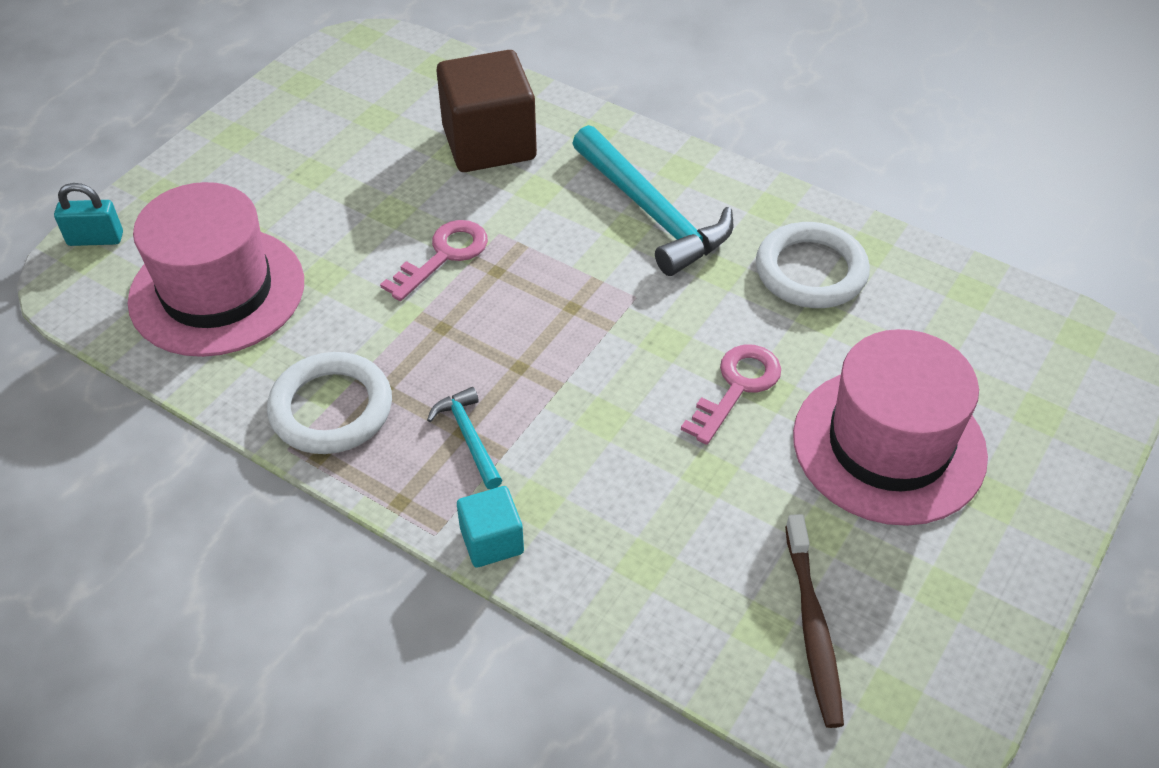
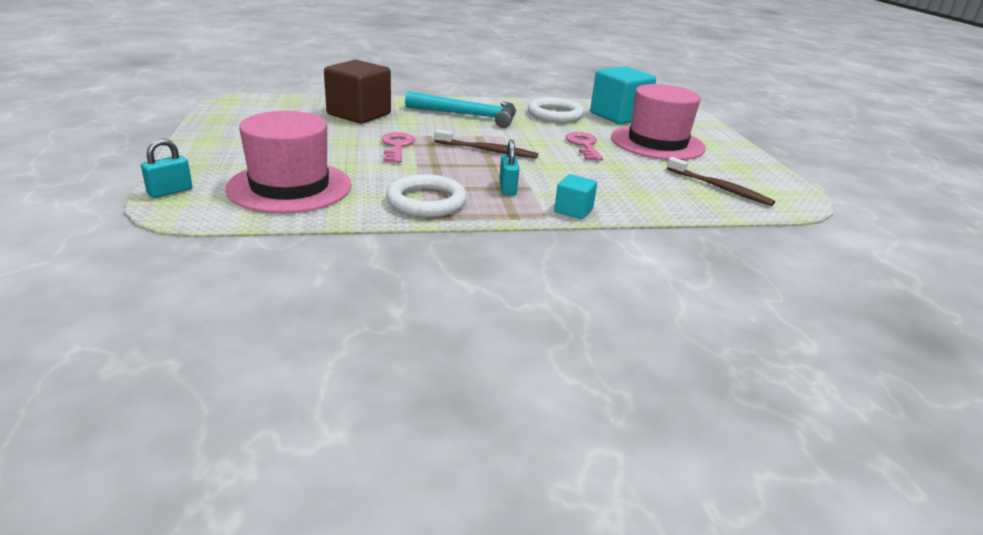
camera: 45 degrees left, 20 degrees down
turquoise hammer [427,387,502,489] -> turquoise padlock [499,140,519,196]
none -> brown toothbrush [434,129,538,159]
none -> turquoise cube [590,66,656,124]

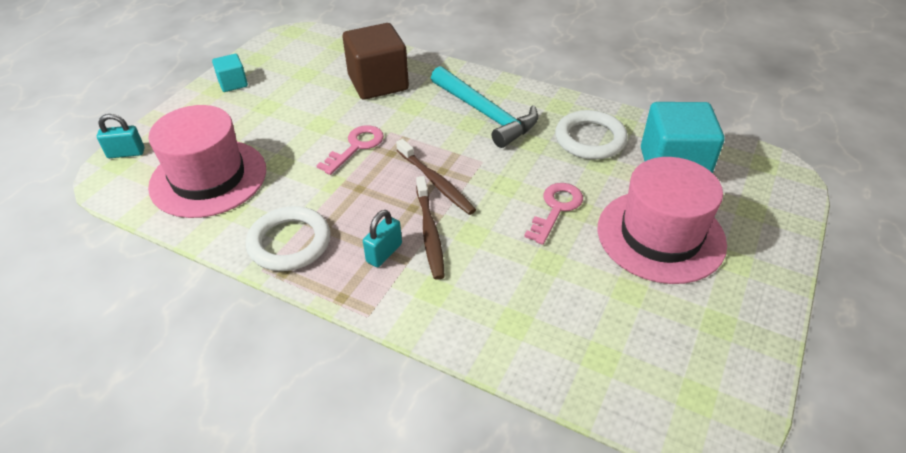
camera: 40 degrees right, 15 degrees up
turquoise cube [554,174,597,219] -> turquoise cube moved to [212,54,248,92]
brown toothbrush [667,157,775,206] -> brown toothbrush moved to [416,176,445,280]

